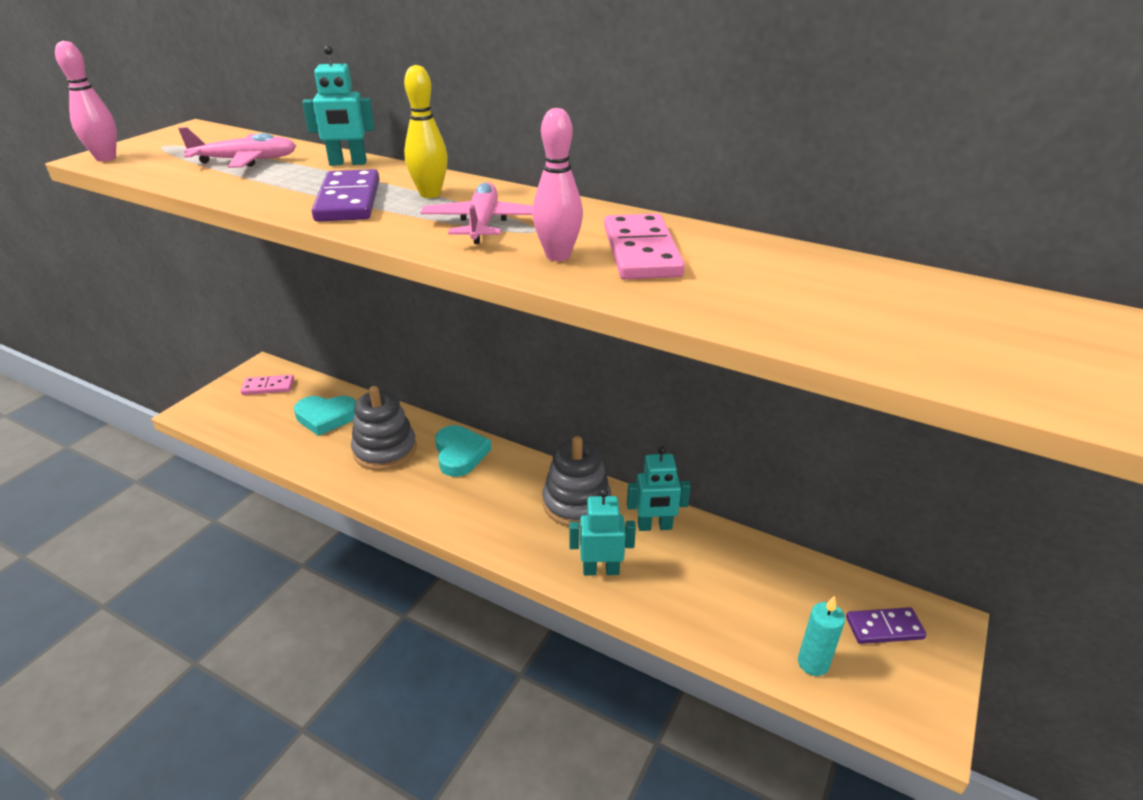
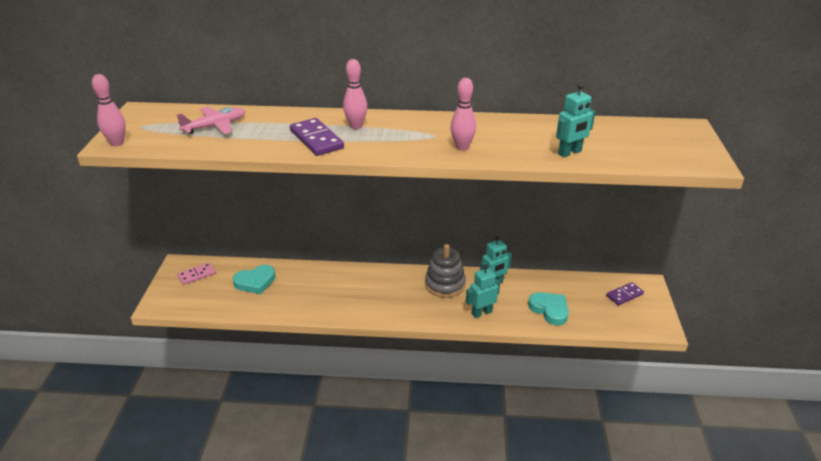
camera: 25 degrees left, 0 degrees up
turquoise robot [302,45,375,166] -> turquoise robot moved to [556,83,595,157]
grey stacking toy [351,386,417,471] -> none
yellow bowling pin [404,65,448,198] -> pink bowling pin [343,59,368,129]
pink plane [420,182,533,244] -> none
turquoise heart [435,425,491,477] -> turquoise heart moved to [528,292,569,325]
pink domino [604,214,685,279] -> none
turquoise candle [798,595,845,676] -> none

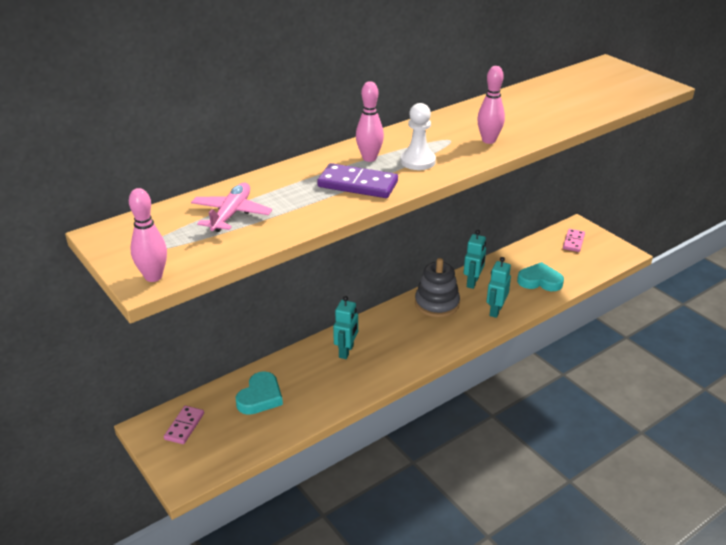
camera: 40 degrees left, 0 degrees up
turquoise robot [556,83,595,157] -> turquoise robot moved to [333,296,358,359]
purple domino [606,282,644,305] -> pink domino [563,229,585,252]
none -> white pawn [401,103,436,170]

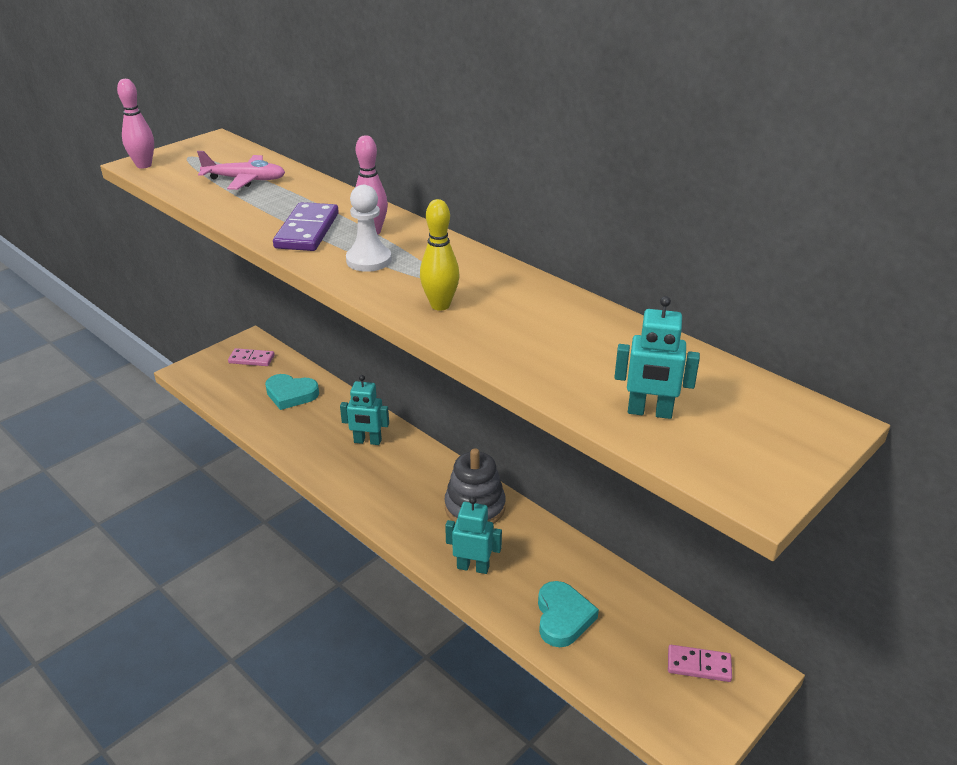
camera: 80 degrees right, 0 degrees up
turquoise robot [464,230,486,289] -> turquoise robot moved to [614,296,700,419]
pink bowling pin [477,66,505,144] -> yellow bowling pin [420,199,459,311]

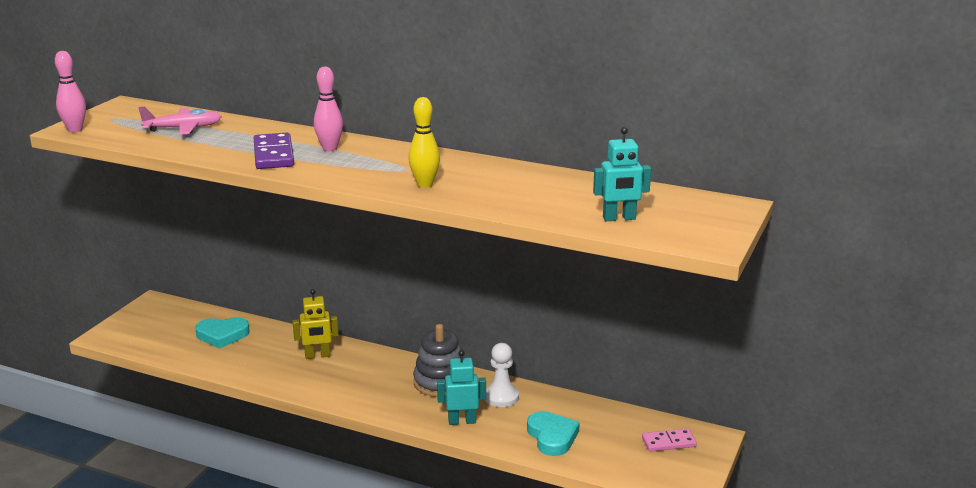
camera: 20 degrees left, 10 degrees down
pink domino [228,348,275,366] -> none
turquoise robot [340,375,389,445] -> yellow robot [293,289,339,359]
white pawn [346,185,392,272] -> white pawn moved to [485,343,519,407]

